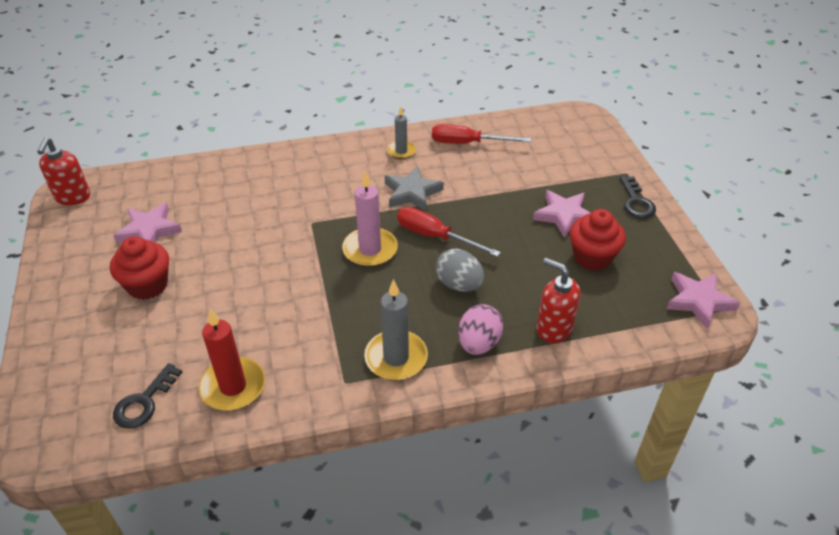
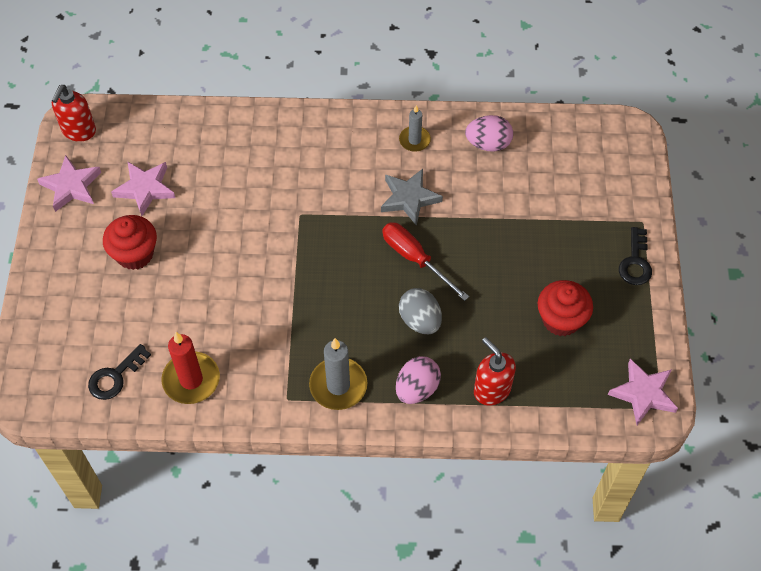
camera: 15 degrees right, 15 degrees up
pink candle [342,171,398,267] -> none
red screwdriver [432,124,531,144] -> pink egg [465,115,513,152]
pink star [533,190,591,238] -> pink star moved to [37,155,101,212]

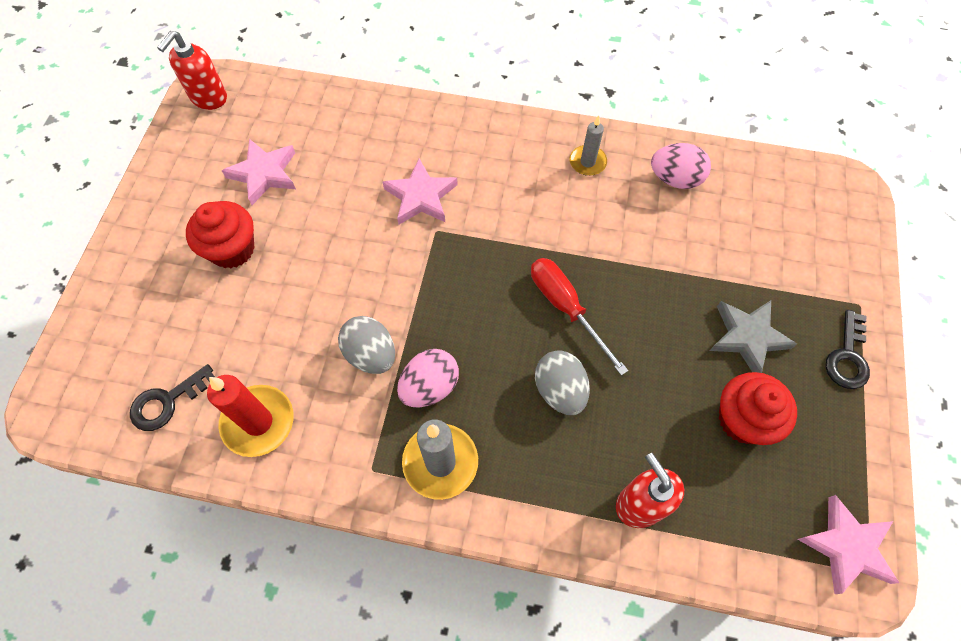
camera: 10 degrees right, 5 degrees up
pink star [37,155,101,212] -> pink star moved to [382,158,458,224]
grey star [381,169,443,226] -> grey star moved to [710,300,797,373]
pink egg [396,356,441,404] -> pink egg moved to [397,349,459,407]
none -> grey egg [338,316,395,374]

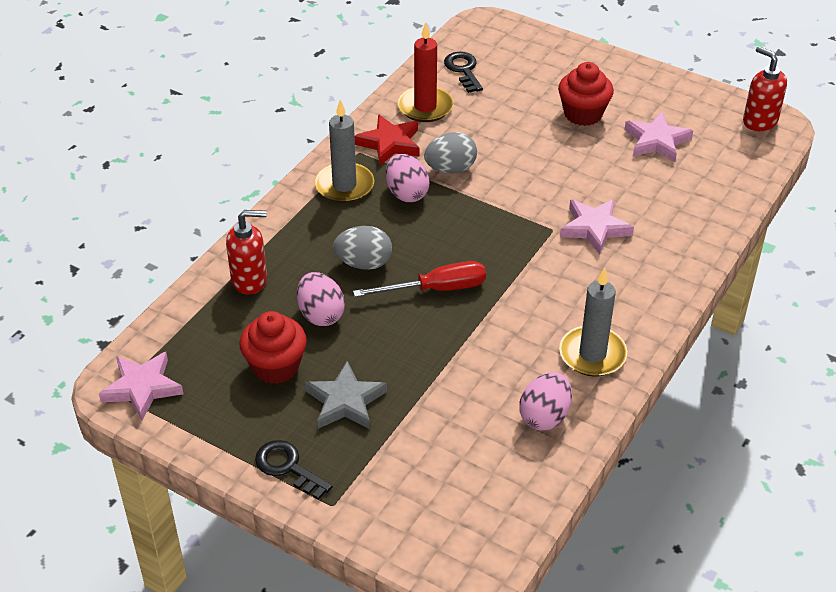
camera: 110 degrees right, 20 degrees down
grey candle [570,115,607,176] -> grey candle [559,267,627,377], size x1.64
none -> pink egg [297,272,345,326]
none -> red star [355,114,420,166]

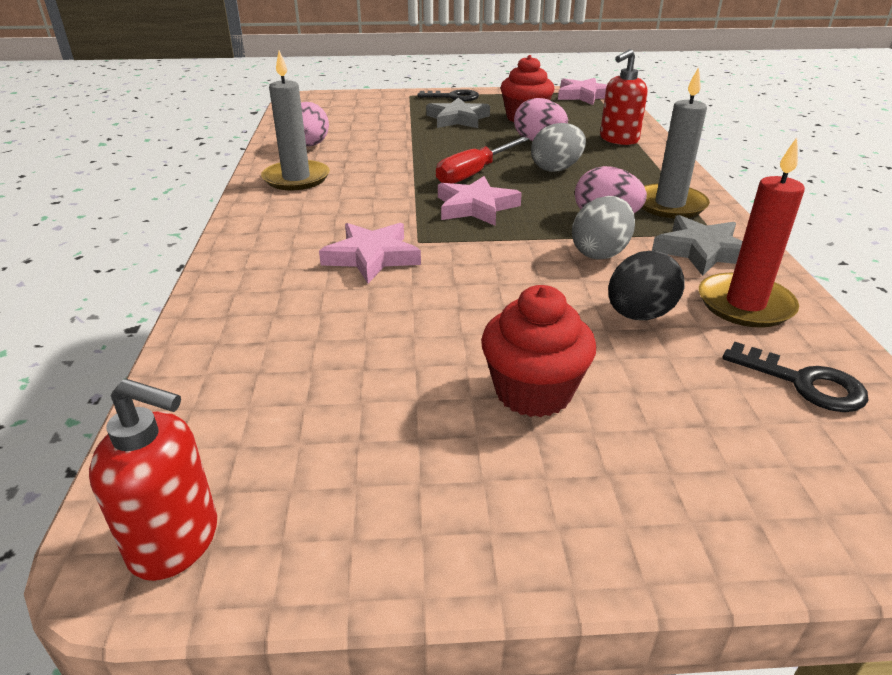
camera: 145 degrees right, 10 degrees down
red star [355,114,420,166] -> grey star [652,215,743,276]
pink star [624,111,693,162] -> pink star moved to [438,176,522,226]
none -> black egg [608,251,685,320]

